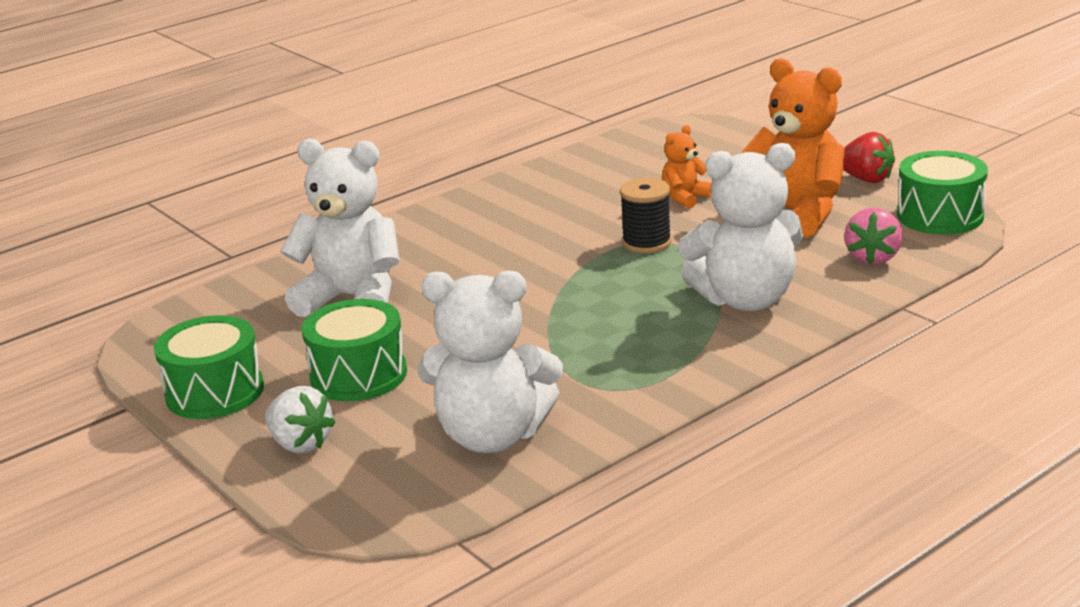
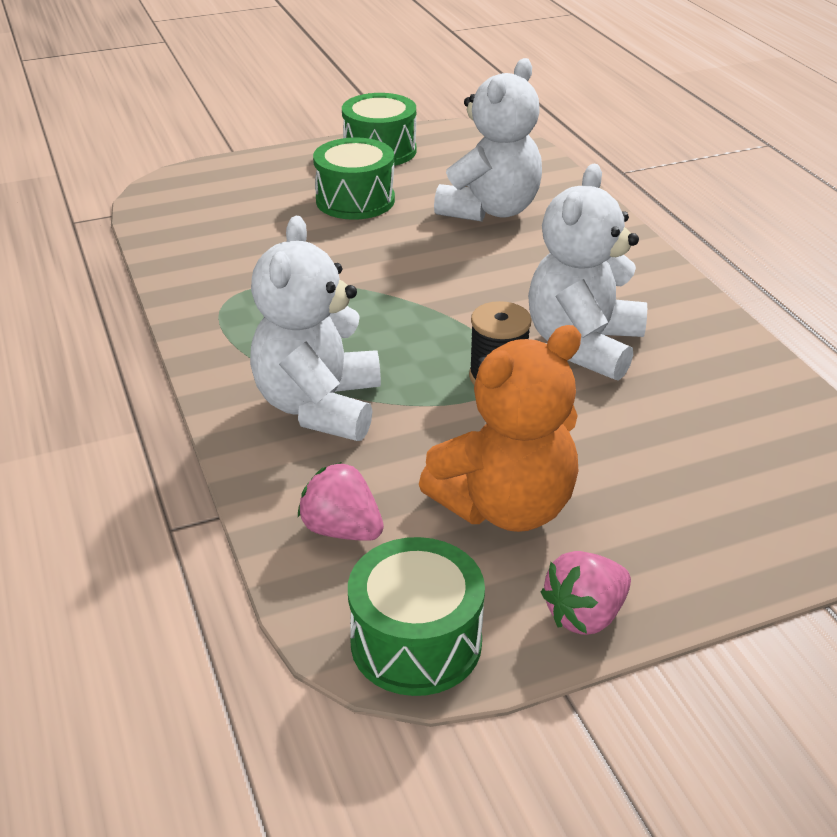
camera: 105 degrees right, 10 degrees up
white strawberry [265,386,336,453] -> none
white teddy bear [418,271,563,453] -> white teddy bear moved to [528,164,647,381]
orange teddy bear [662,125,712,209] -> none
red strawberry [843,132,895,183] -> pink strawberry [541,551,631,635]

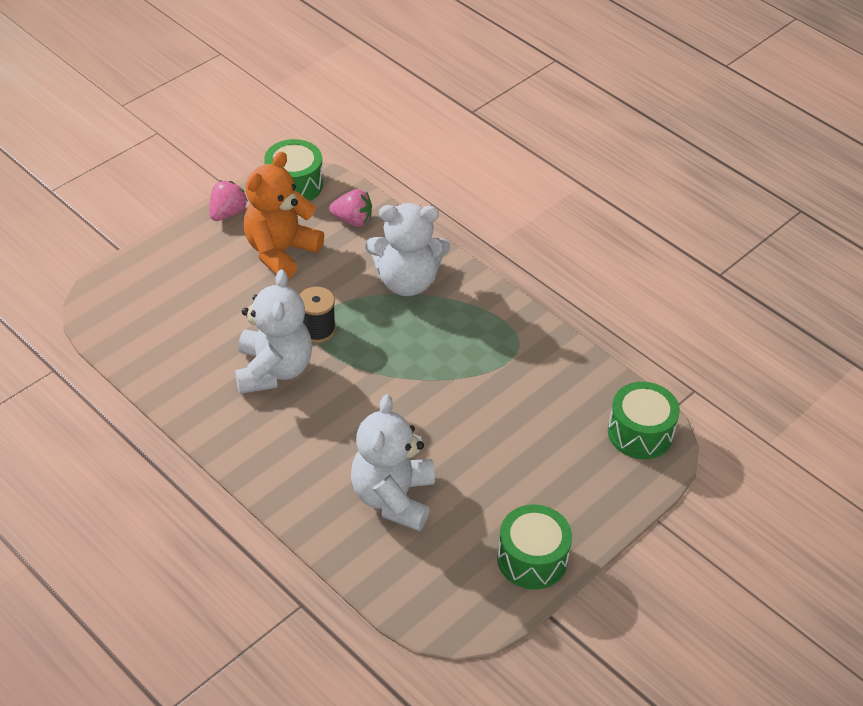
camera: 155 degrees right, 10 degrees up
white teddy bear [250,216,381,441] -> white teddy bear turned 105 degrees clockwise [365,203,450,296]
green drum [313,137,395,220] -> green drum moved to [608,382,680,459]

